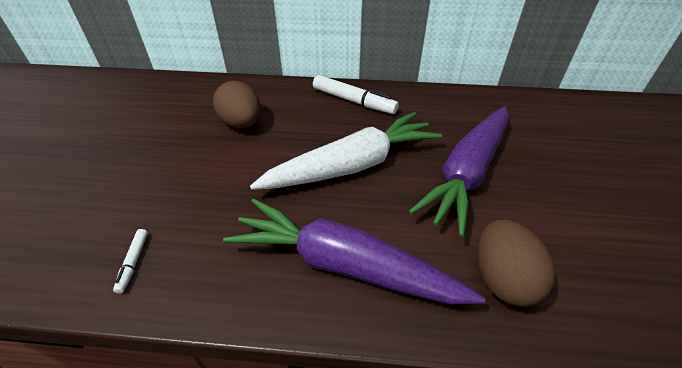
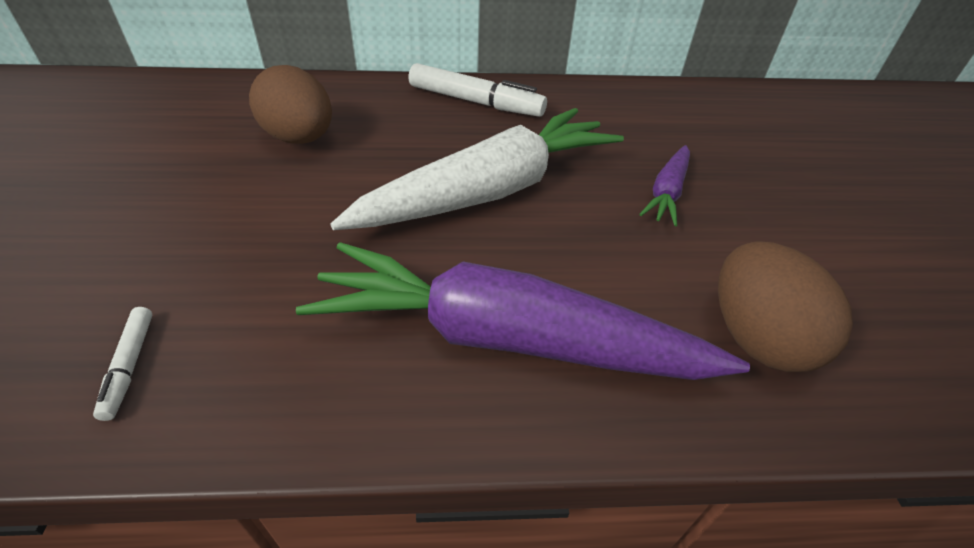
camera: 10 degrees left, 0 degrees up
purple carrot [409,106,509,237] -> purple carrot [639,145,690,226], size x0.46

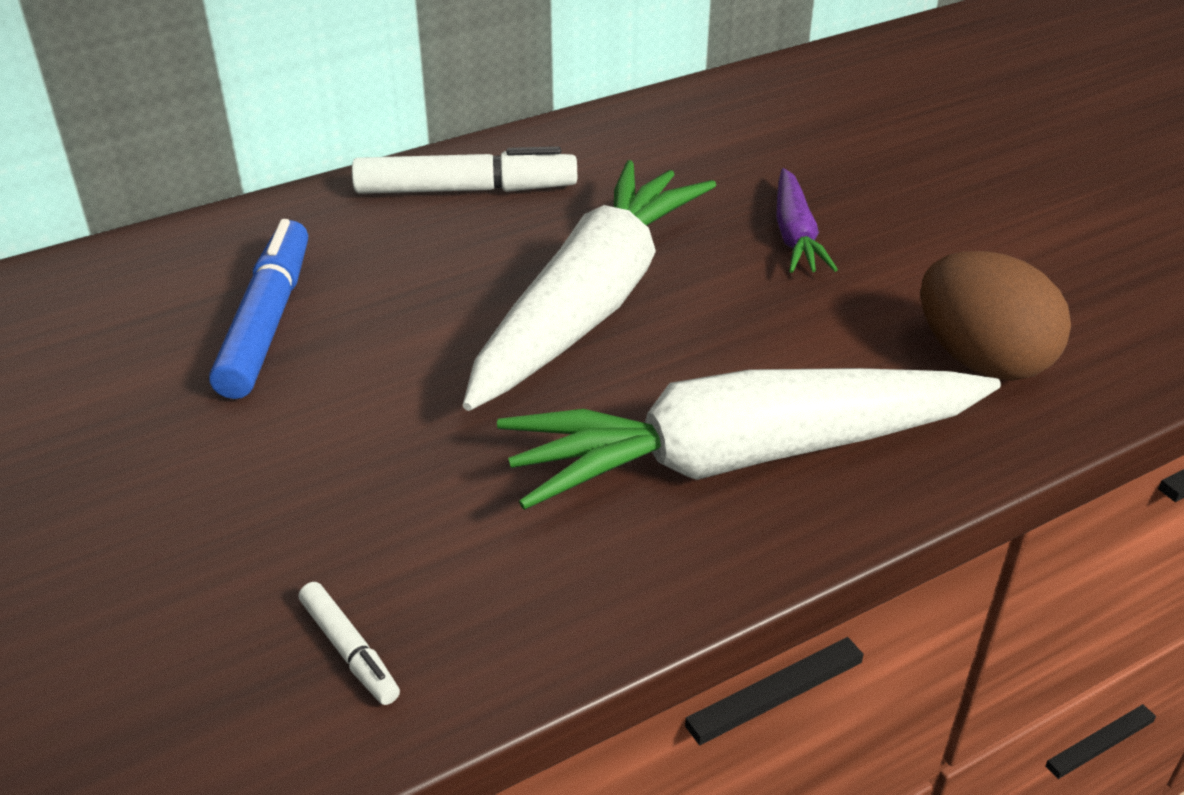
camera: 25 degrees left, 5 degrees down
brown egg [249,65,332,144] -> blue marker [209,219,308,399]
purple carrot [296,242,750,380] -> white carrot [497,368,1001,510]

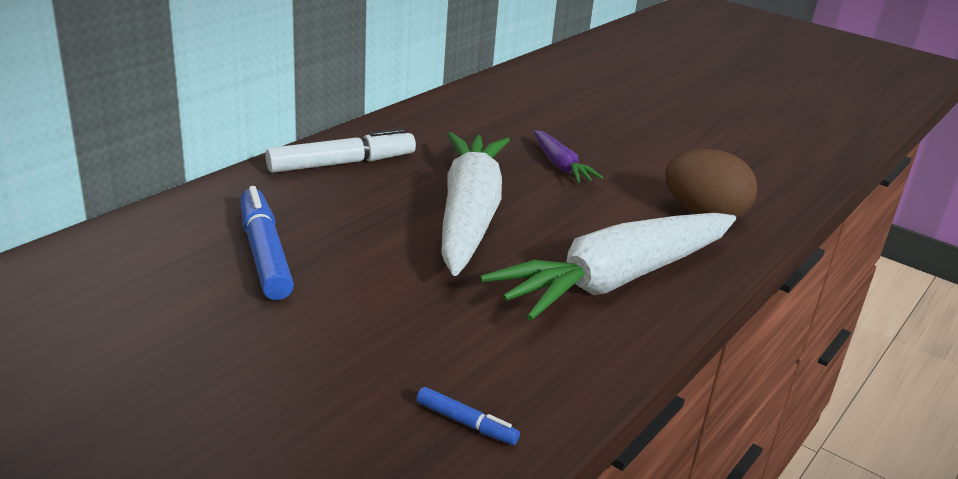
camera: 25 degrees left, 10 degrees down
white marker [299,582,400,705] -> blue marker [417,387,520,445]

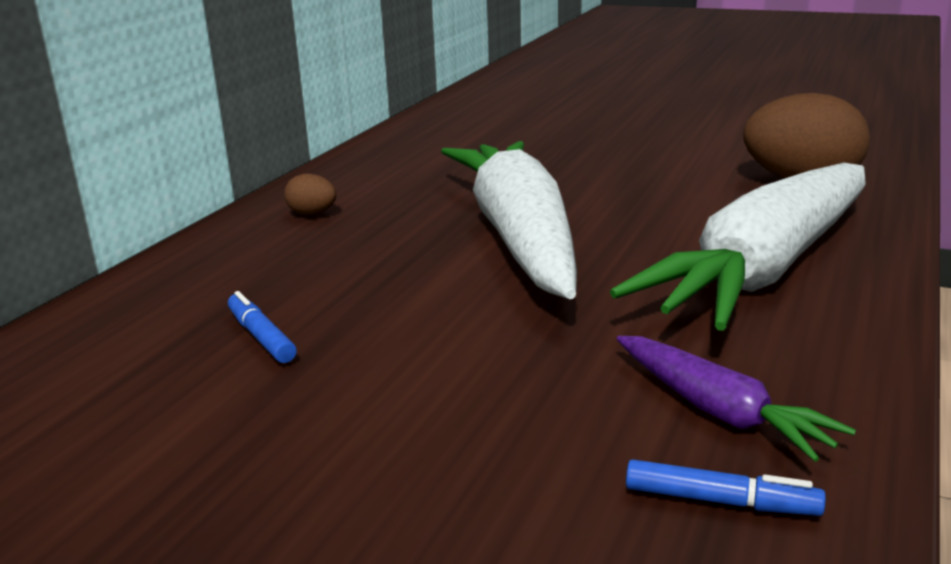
camera: 10 degrees left, 5 degrees down
blue marker [240,186,294,300] -> blue marker [228,291,297,363], size x0.49
white marker [265,128,416,173] -> brown egg [284,174,336,215]
purple carrot [533,130,603,183] -> purple carrot moved to [617,336,856,462]

